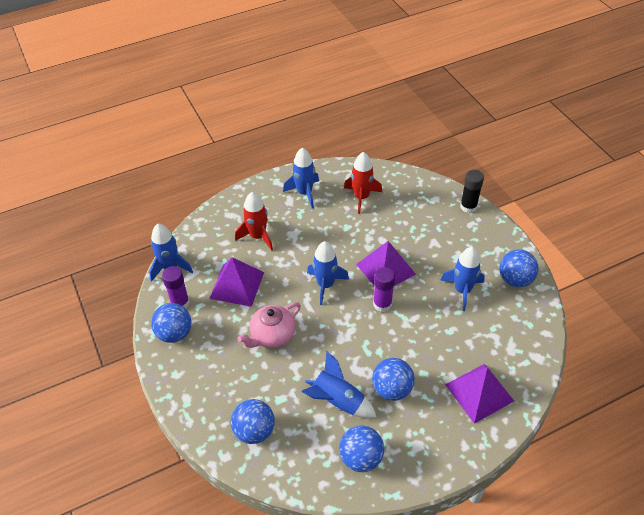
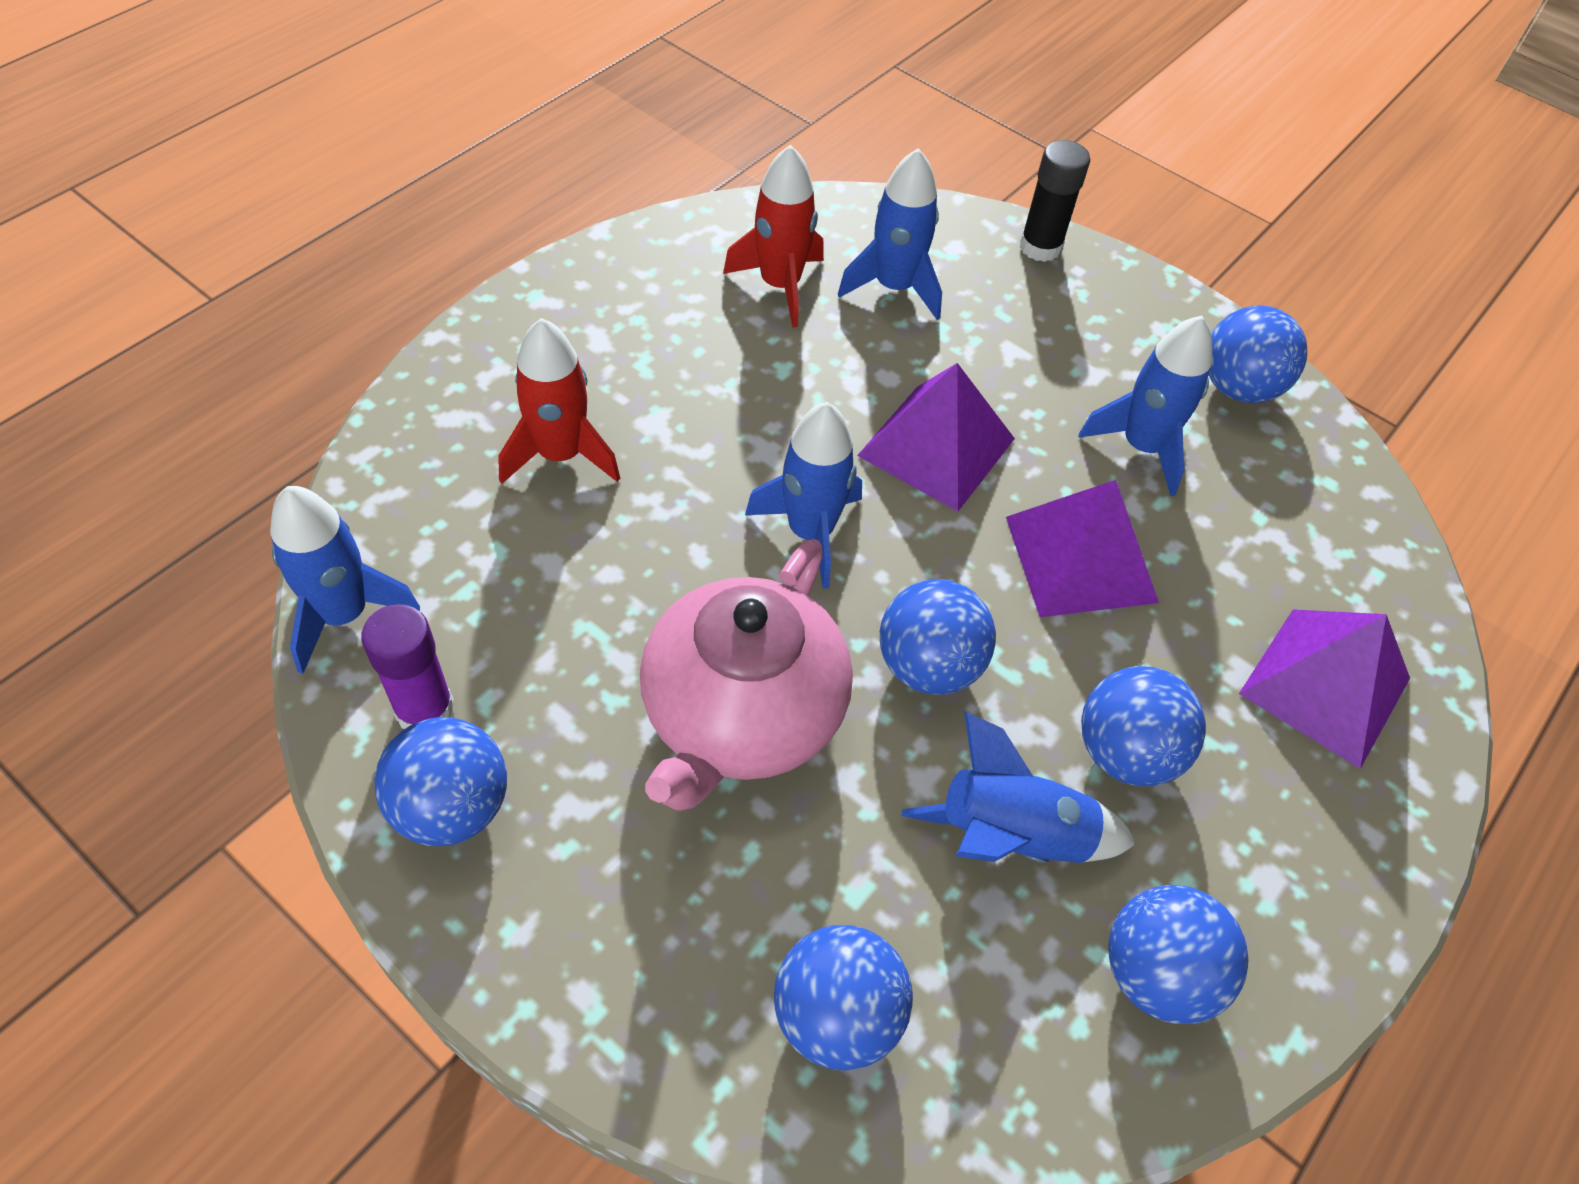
camera: 30 degrees left, 5 degrees up
purple pyramid [209,257,264,307] -> purple pyramid moved to [1006,480,1159,617]
pink teapot [237,302,301,348] -> pink teapot [640,539,853,811], size x1.52
blue rocket [283,148,319,208] -> blue rocket moved to [838,148,942,320]
purple glue stick [373,267,395,312] -> none
none -> blue ball [880,579,996,695]

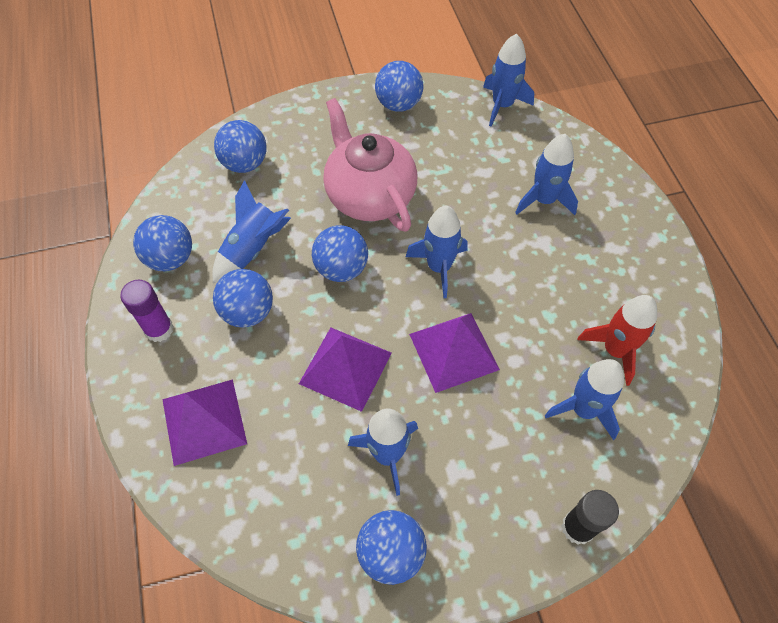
camera: 130 degrees right, 5 degrees up
purple glue stick [361,604,454,729] -> purple glue stick moved to [120,280,174,342]
red rocket [498,318,620,484] -> blue rocket [515,134,578,215]

